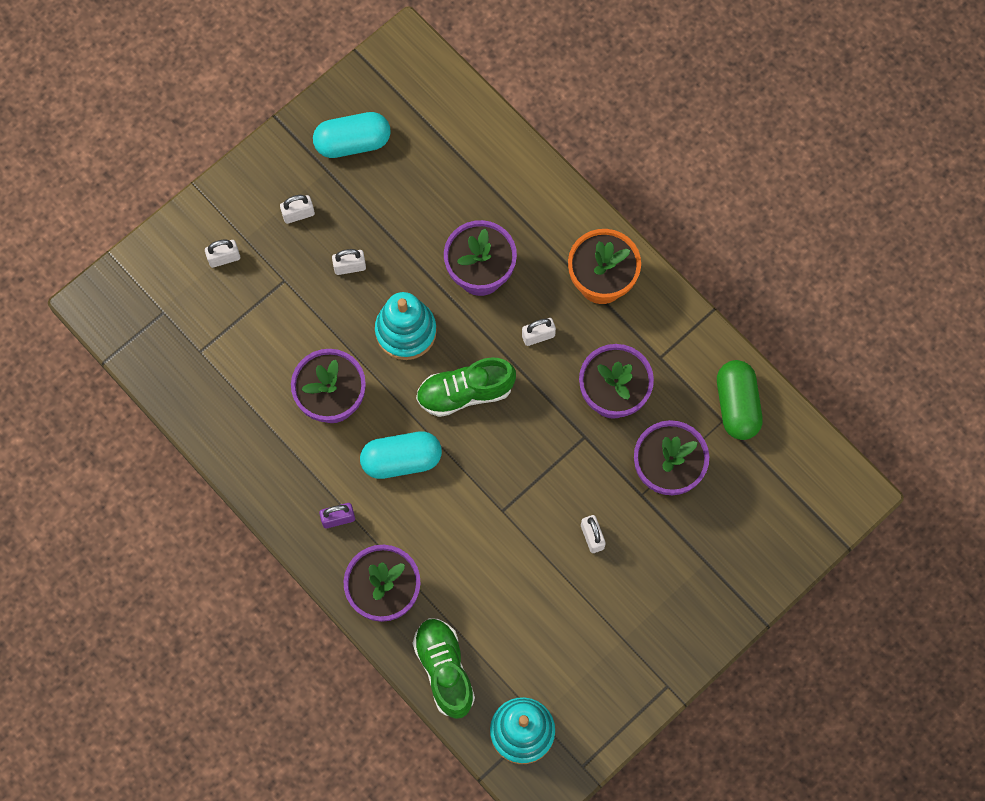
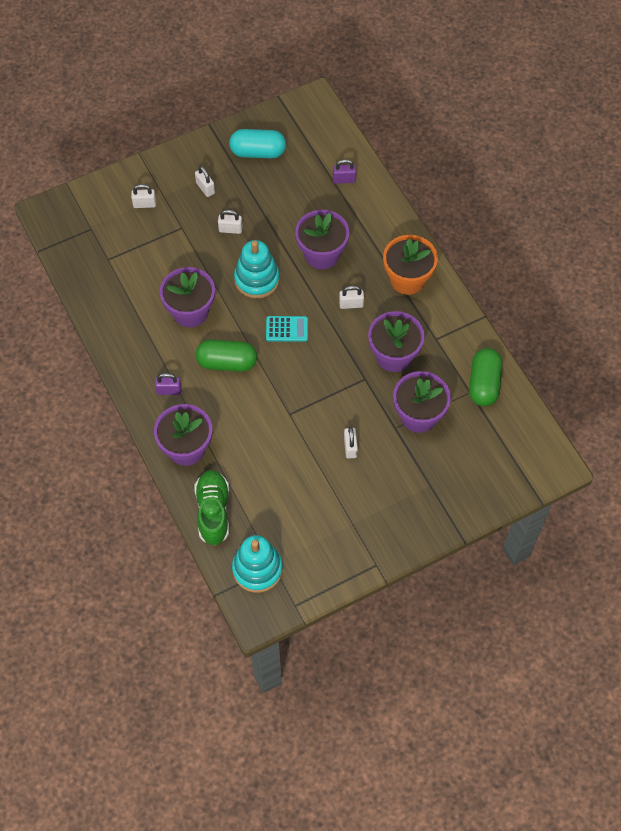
camera: 15 degrees right, 10 degrees down
white padlock [280,195,315,224] -> white padlock turned 60 degrees clockwise [195,166,215,197]
turquoise capsule [360,431,442,479] -> green capsule [196,339,257,372]
green shoe [416,357,516,417] -> turquoise calculator [266,316,308,342]
none -> purple padlock [333,159,356,184]

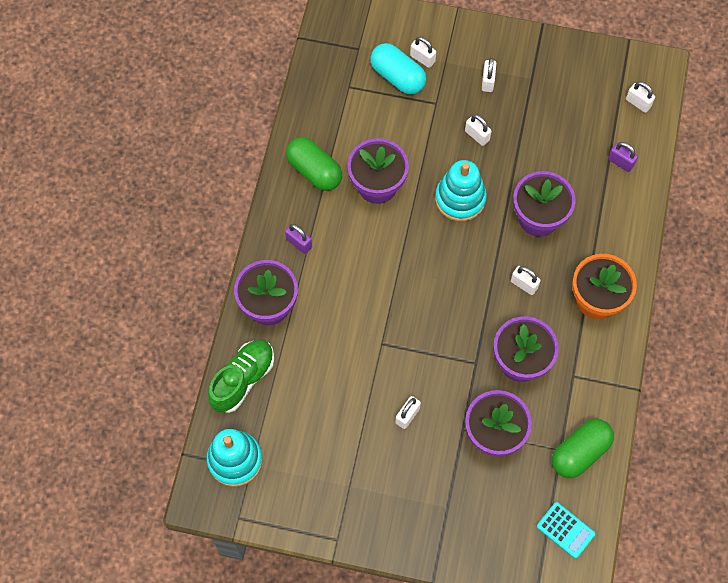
camera: 40 degrees right, 5 degrees up
green capsule [196,339,257,372] -> green capsule moved to [286,137,342,191]
turquoise capsule [229,129,286,158] -> turquoise capsule moved to [370,43,426,95]
turquoise calculator [266,316,308,342] -> turquoise calculator moved to [537,502,595,559]
none -> white padlock [626,81,655,113]

